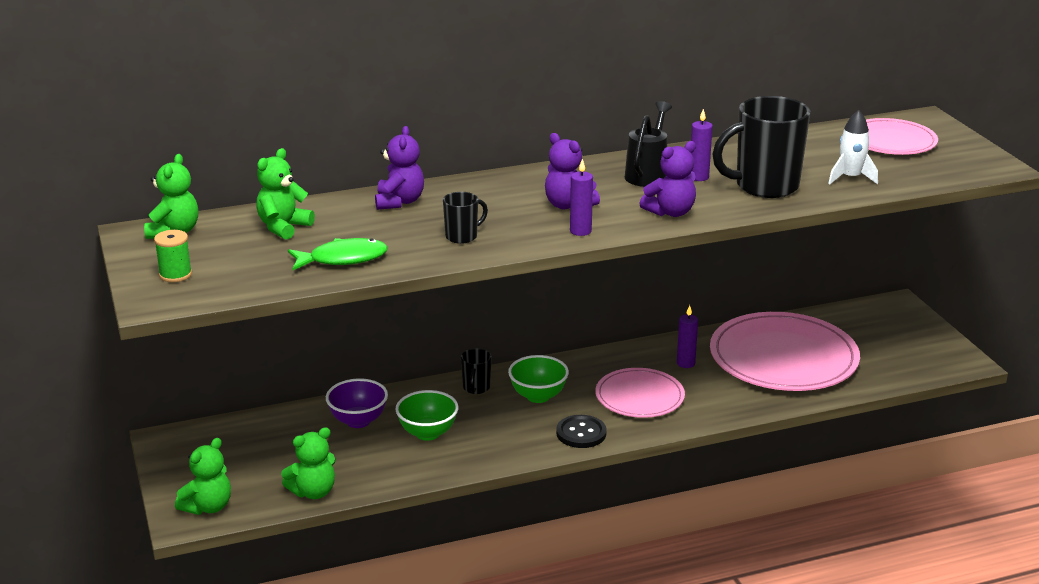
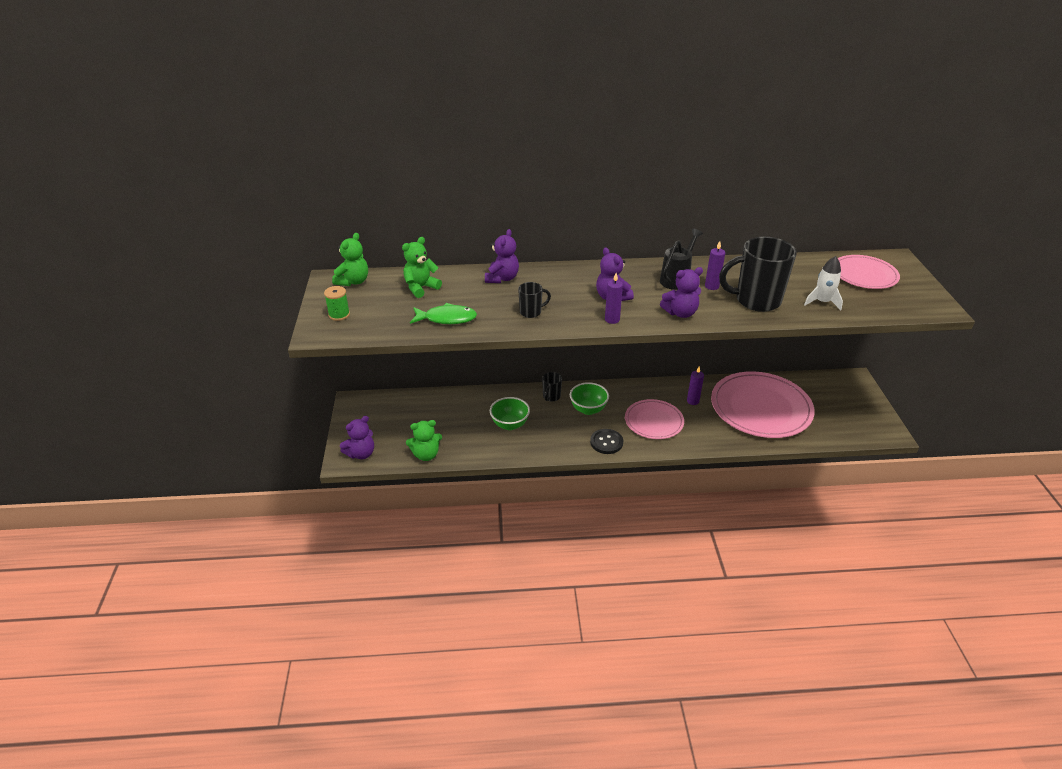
camera: 15 degrees right, 10 degrees up
green teddy bear [175,438,231,515] -> purple teddy bear [340,416,374,459]
purple bowl [326,378,388,428] -> none

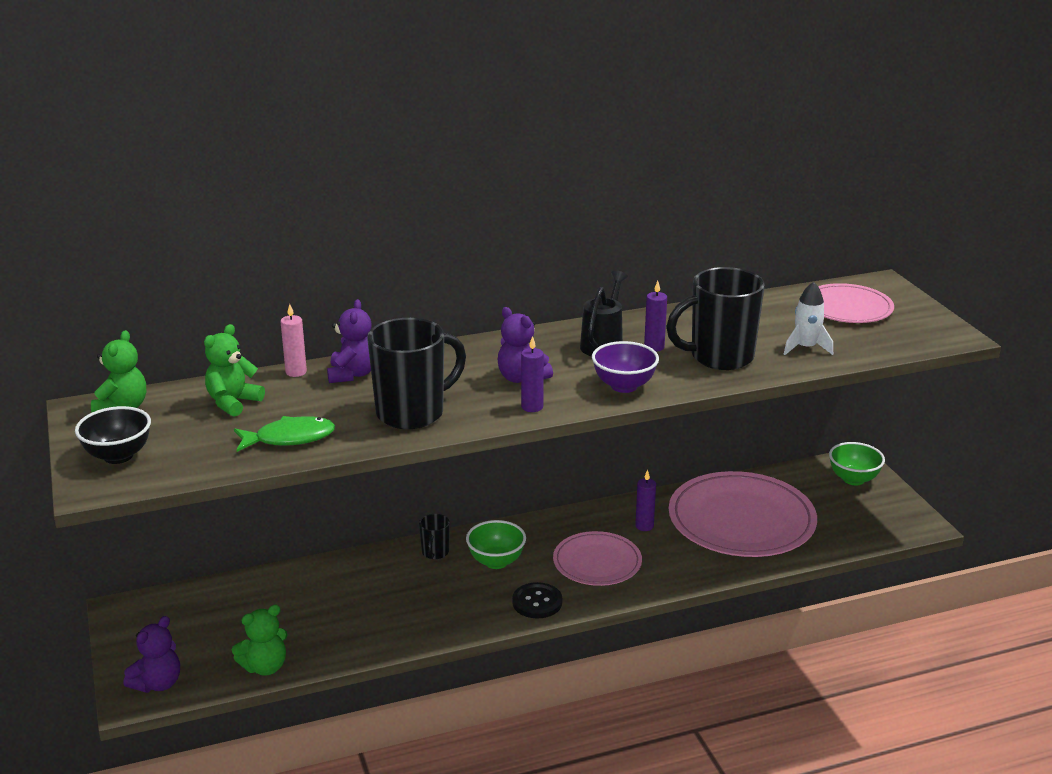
camera: 15 degrees left, 10 degrees down
green spool [324,286,350,321] -> black bowl [75,406,151,464]
green bowl [490,397,530,430] -> green bowl moved to [829,442,885,485]
black mug [518,282,551,318] -> black mug [367,318,466,429], size x2.10
purple teddy bear [660,267,703,318] -> purple bowl [592,341,659,393]
none -> pink candle [281,304,307,377]

